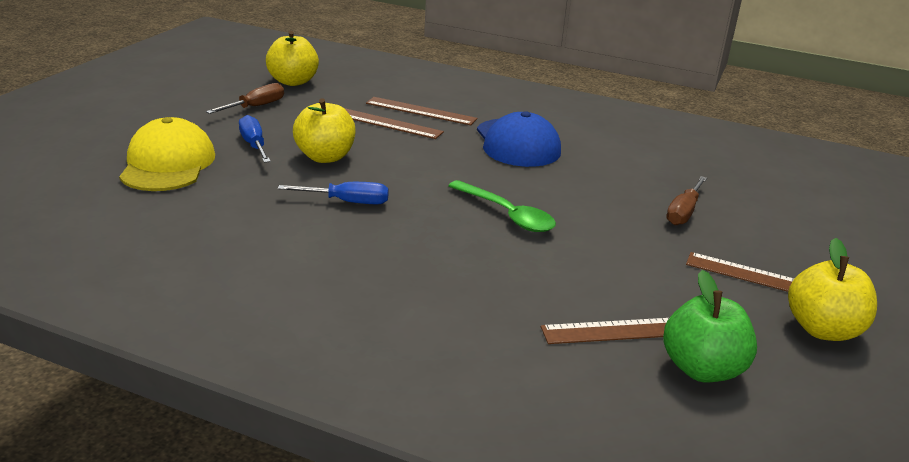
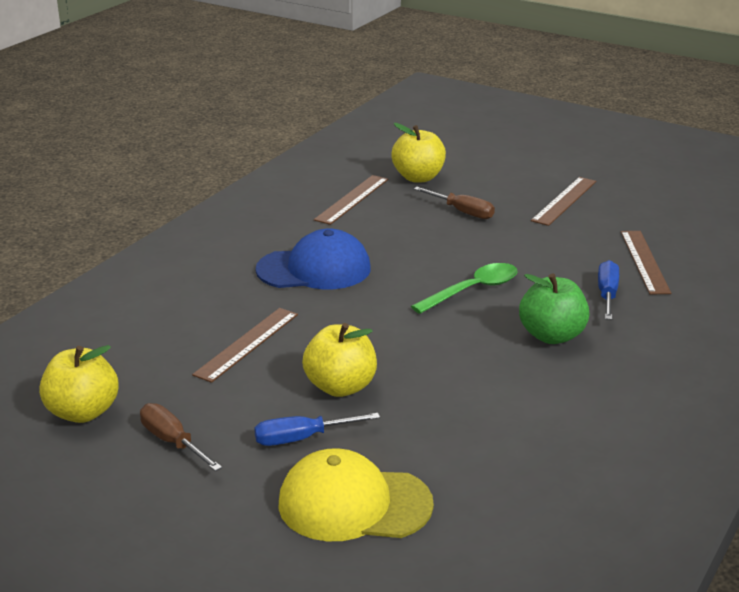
camera: 80 degrees left, 0 degrees up
blue screwdriver [278,182,389,204] -> blue screwdriver moved to [598,260,619,320]
brown ruler [366,97,477,125] -> brown ruler moved to [314,175,388,225]
green apple [663,270,757,382] -> green apple moved to [519,274,589,344]
yellow apple [788,238,877,341] -> yellow apple moved to [391,123,446,183]

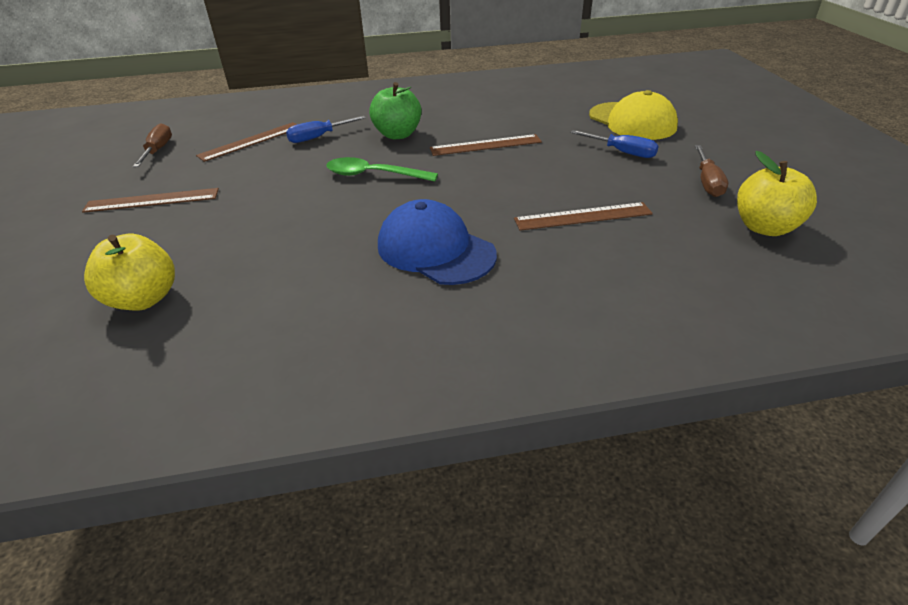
camera: 130 degrees left, 10 degrees up
yellow apple [302,323,377,397] -> none
brown ruler [314,175,388,225] -> brown ruler moved to [430,134,542,156]
brown screwdriver [414,187,495,219] -> brown screwdriver moved to [133,123,172,167]

